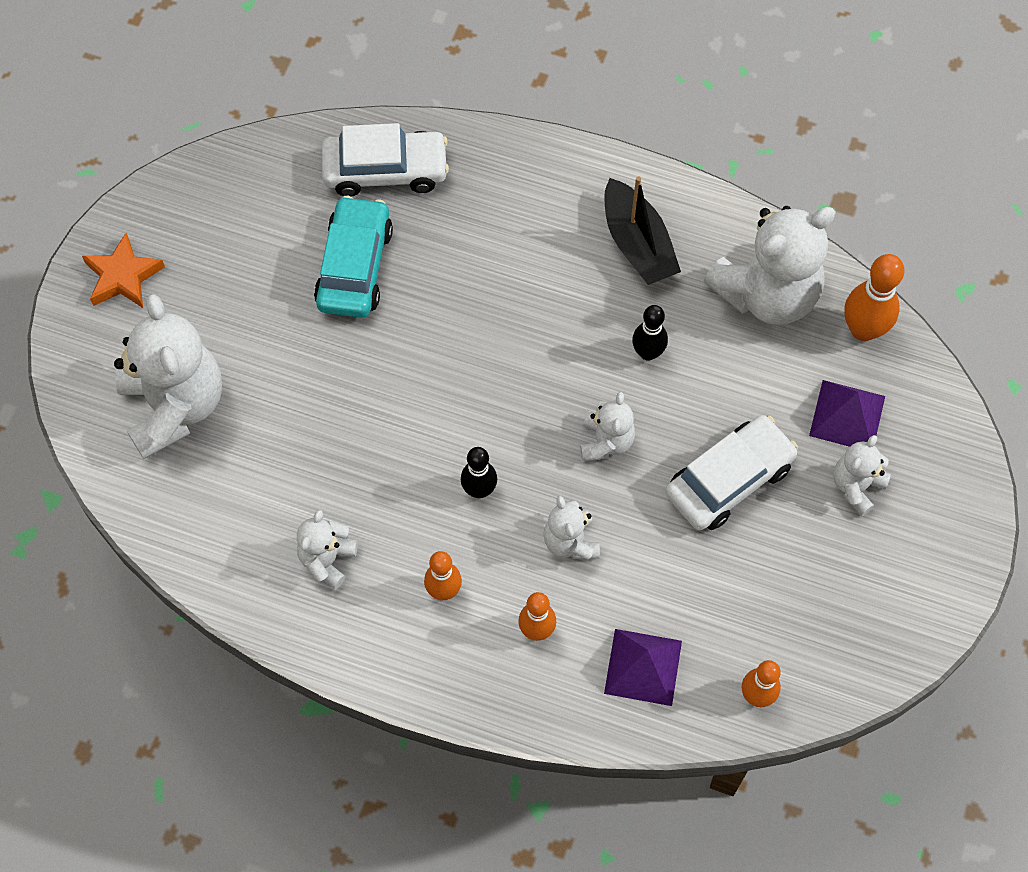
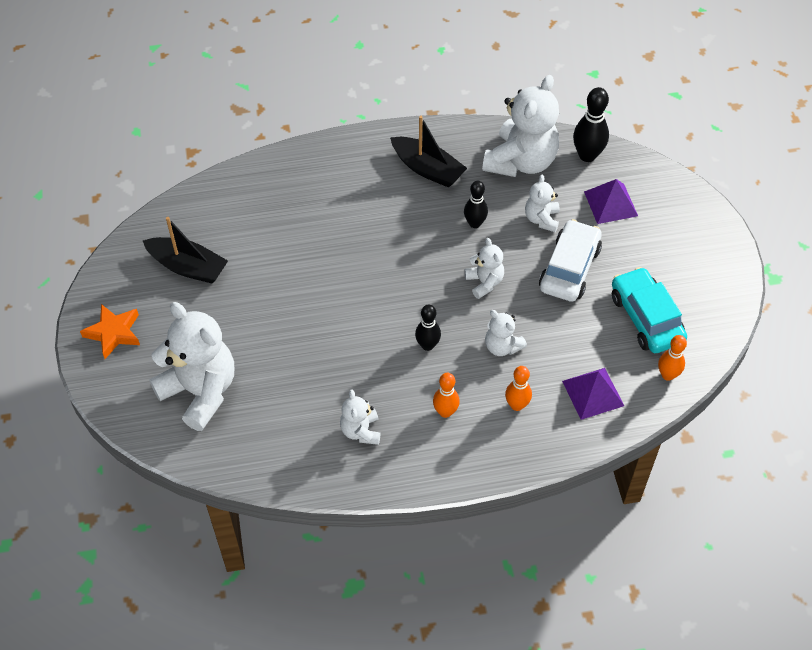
camera: 30 degrees left, 10 degrees down
turquoise car [314,196,393,318] -> turquoise car moved to [612,267,687,353]
white car [322,123,449,196] -> none
white teddy bear [834,435,891,516] -> white teddy bear moved to [525,175,560,232]
orange bowling pin [844,254,905,341] -> black bowling pin [573,87,609,162]
none -> black boat [143,217,228,284]

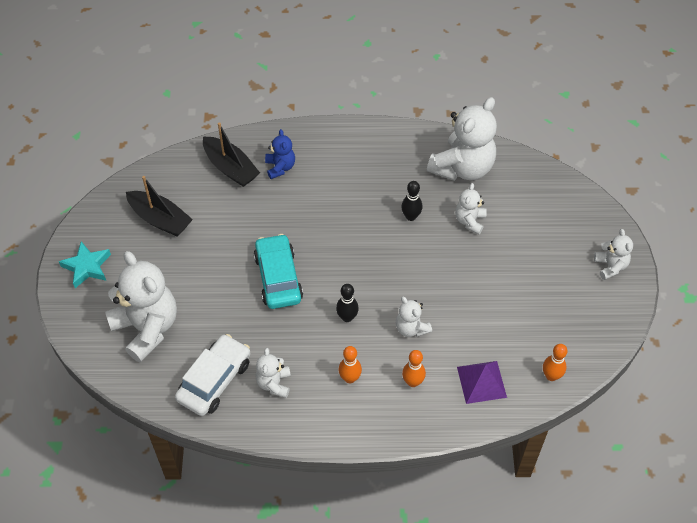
camera: 10 degrees right, 0 degrees up
orange star [80,304,140,359] -> turquoise star [59,241,111,288]
black boat [390,116,467,188] -> black boat moved to [203,122,260,187]
white teddy bear [465,238,504,299] -> white teddy bear moved to [594,229,633,280]
white car [539,219,602,302] -> white car moved to [175,334,251,416]
black bowling pin [573,87,609,162] -> none
purple pyramid [584,179,638,224] -> none
turquoise car [612,267,687,353] -> turquoise car moved to [254,234,303,309]
none -> blue teddy bear [265,129,295,179]

